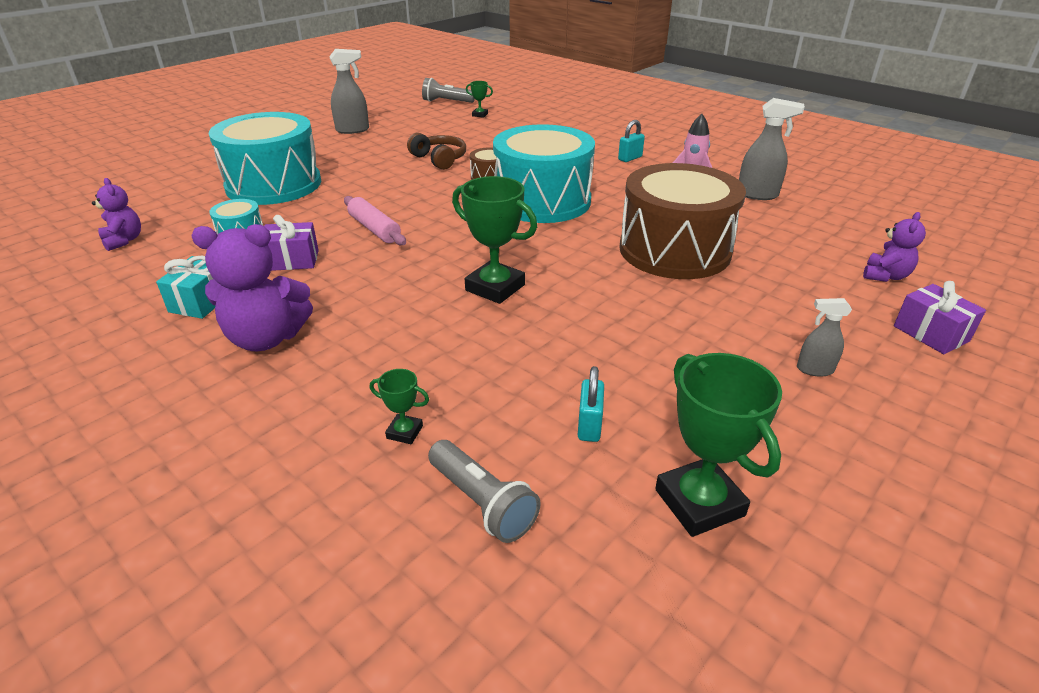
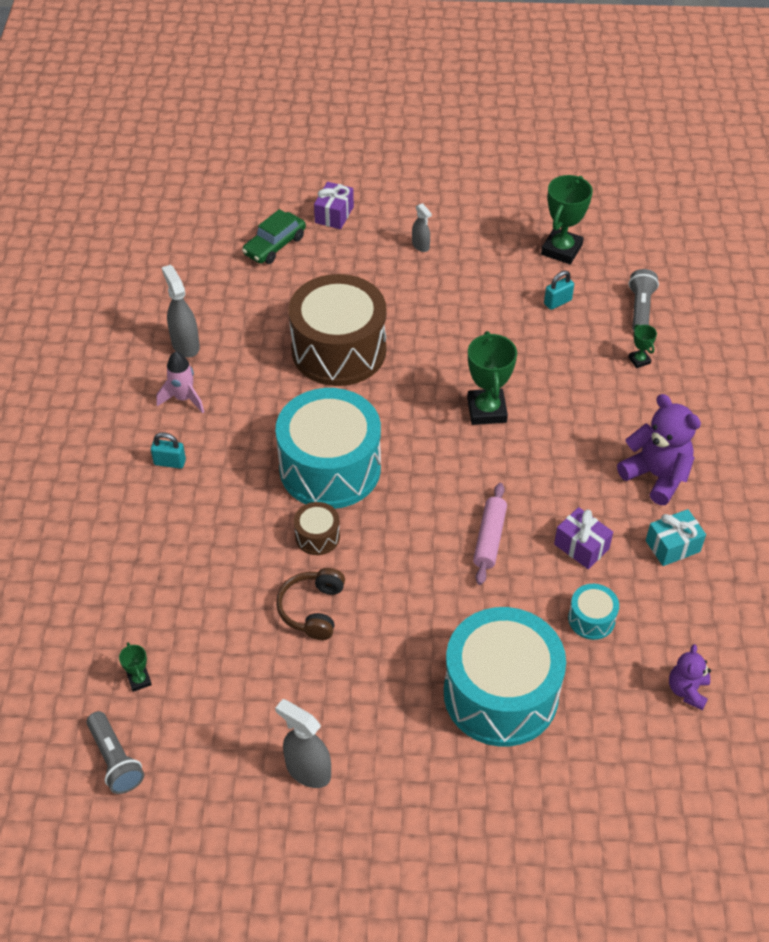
camera: 130 degrees left, 15 degrees up
purple teddy bear [863,212,926,282] -> green car [242,209,306,264]

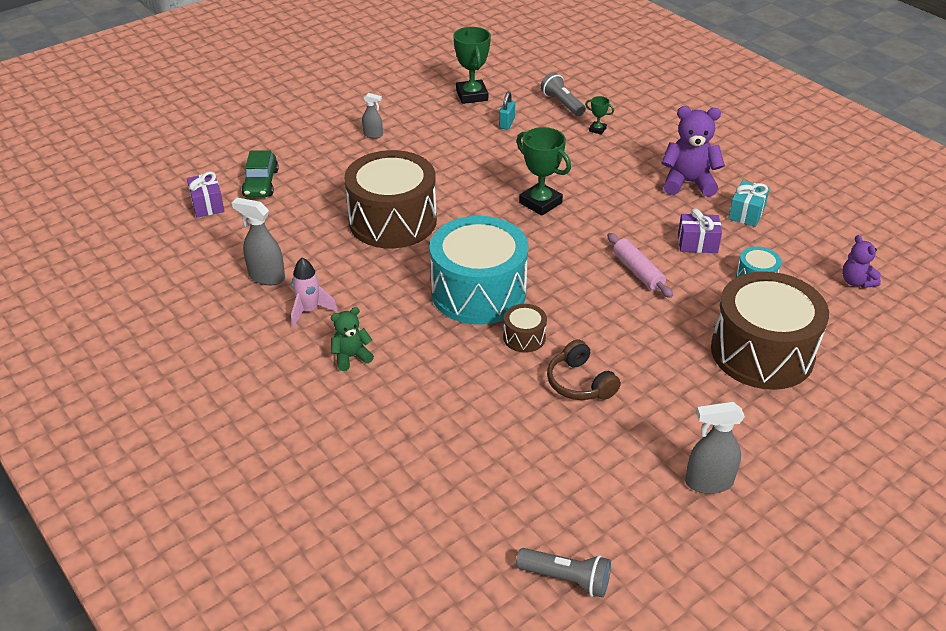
camera: 40 degrees left, 10 degrees down
green trophy [119,642,152,692] -> none
turquoise padlock [151,432,186,469] -> green teddy bear [331,307,374,371]
purple gift [314,182,354,229] -> purple gift moved to [187,171,224,218]
turquoise drum [444,607,566,747] -> brown drum [711,271,829,390]

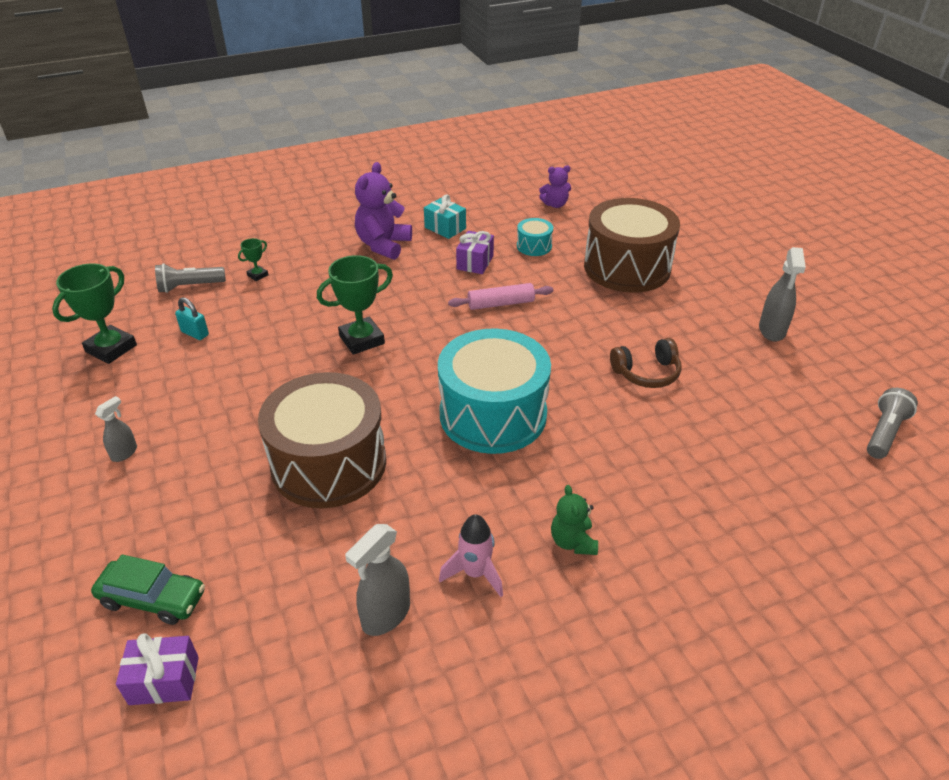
camera: 75 degrees left, 0 degrees up
green trophy [453,27,491,104] -> green trophy turned 60 degrees counterclockwise [52,263,137,364]
brown drum [503,304,547,353] -> none

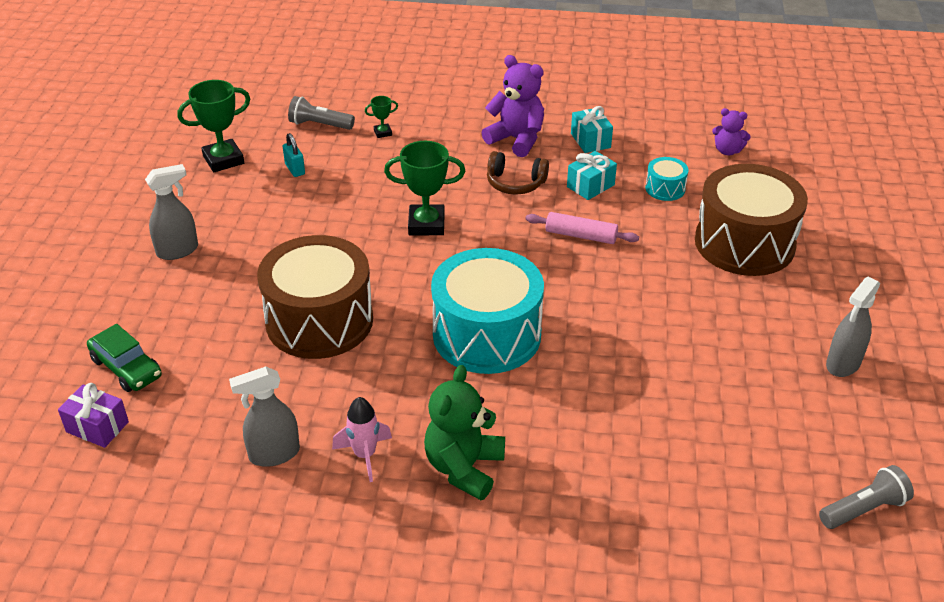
camera: 30 degrees right, 0 degrees up
grey spray bottle [95,396,137,462] -> grey spray bottle [145,164,198,260], size x1.67
purple teddy bear [355,162,412,260] -> purple teddy bear turned 75 degrees clockwise [482,55,544,157]
purple gift [456,231,494,274] -> turquoise gift [567,151,617,200]
green teddy bear [551,485,598,555] -> green teddy bear [424,365,505,500], size x1.72
brown headphones [610,338,682,388] -> brown headphones moved to [487,151,549,195]

